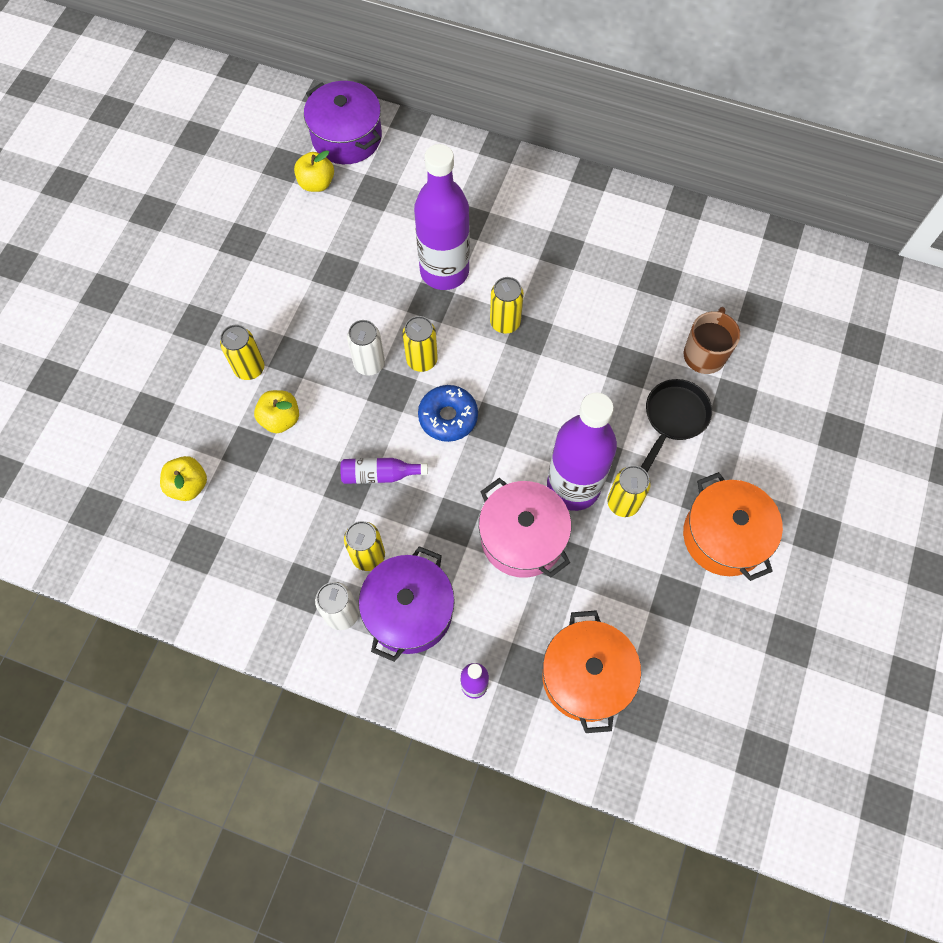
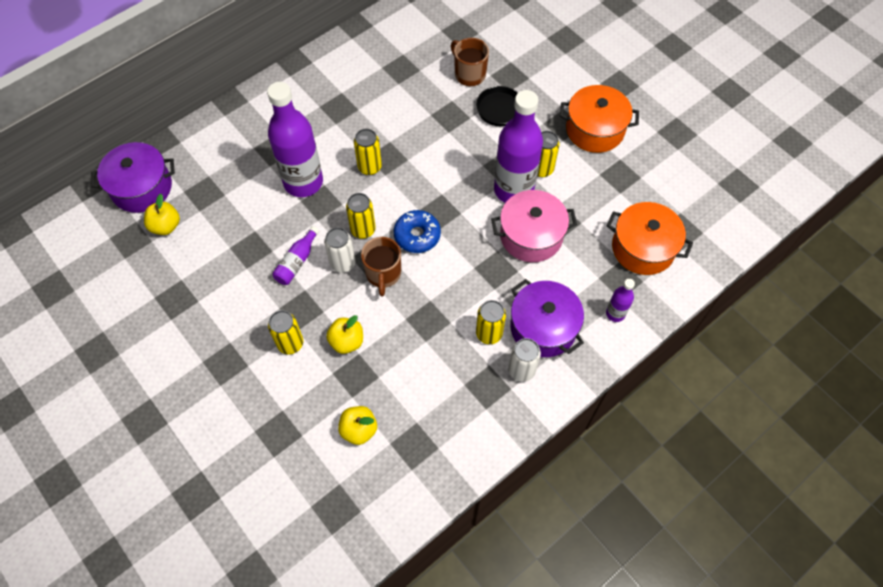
camera: 60 degrees left, 5 degrees down
purple bottle [340,458,428,484] -> purple bottle moved to [272,226,319,285]
none -> brown mug [361,237,401,296]

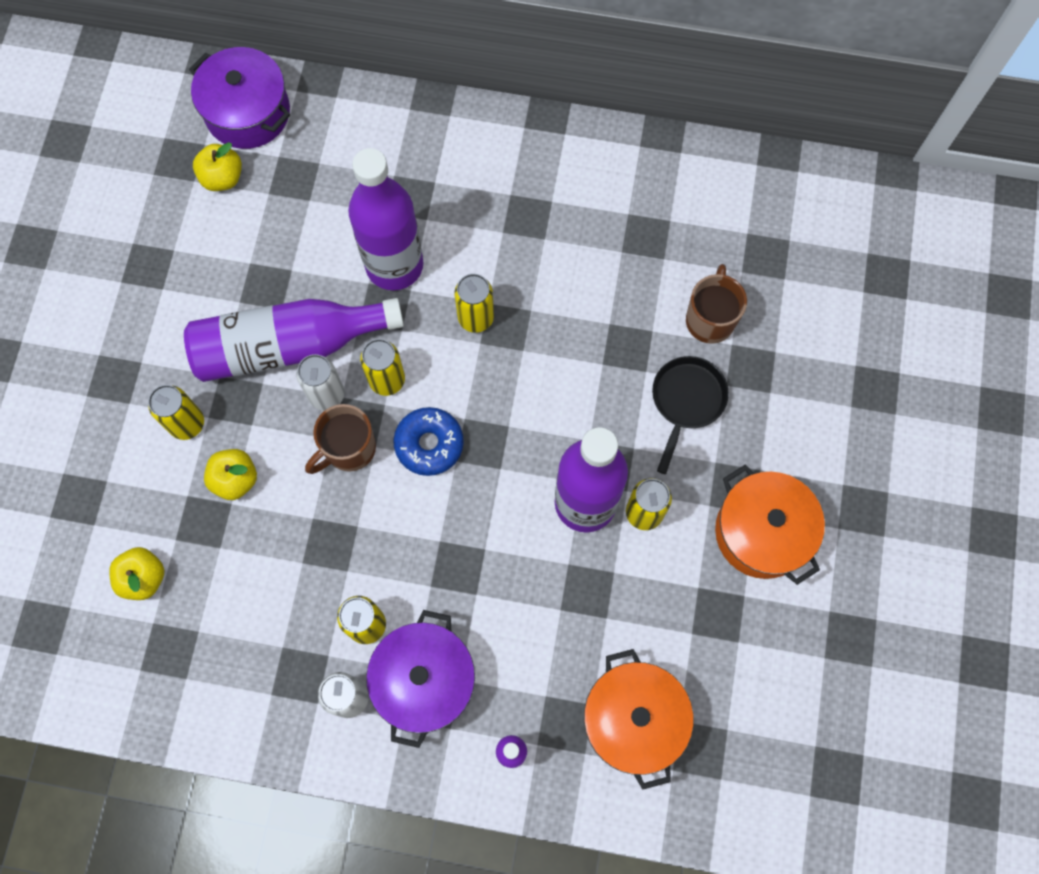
camera: 50 degrees right, 10 degrees up
purple bottle [272,226,319,285] -> purple bottle [184,298,404,382], size x2.20
pink pot [491,190,577,262] -> none

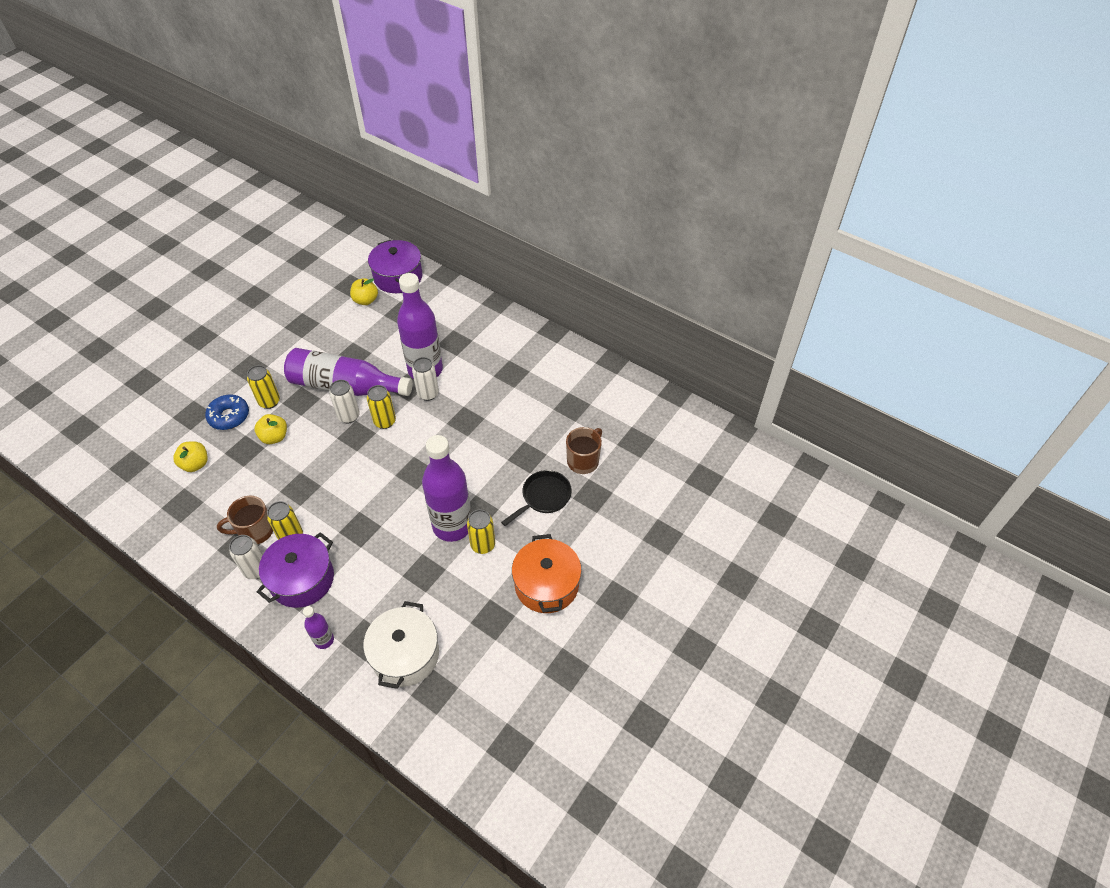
camera: 25 degrees right, 20 degrees down
brown mug [305,404,376,474] -> brown mug moved to [217,496,273,544]
blue donut [393,407,464,476] -> blue donut moved to [205,394,249,430]
yellow can [454,274,494,333] -> none
orange pot [584,649,693,789] -> white pot [363,601,439,689]
none -> white can [412,357,439,401]

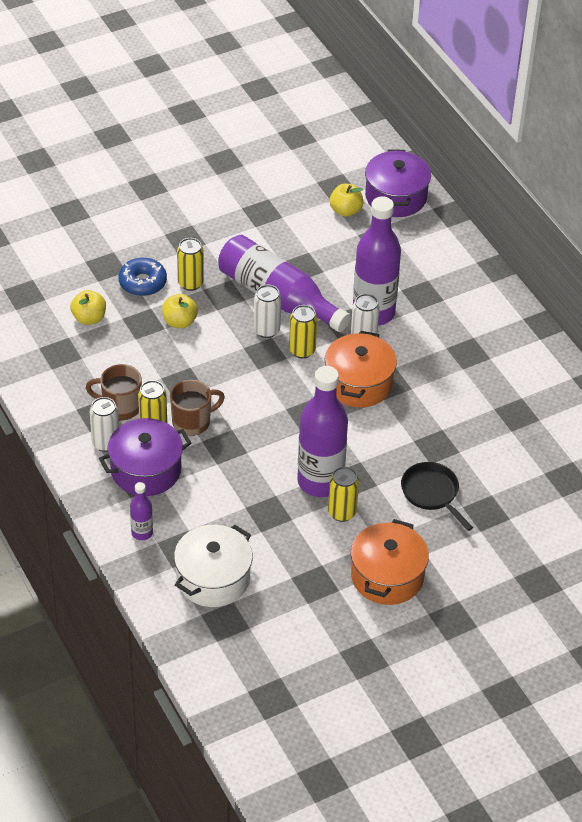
camera: 25 degrees right, 5 degrees down
black pan [501,470,572,526] -> black pan turned 105 degrees counterclockwise [401,462,473,531]
brown mug [566,427,602,474] -> brown mug moved to [170,380,225,436]
none -> orange pot [325,331,397,408]

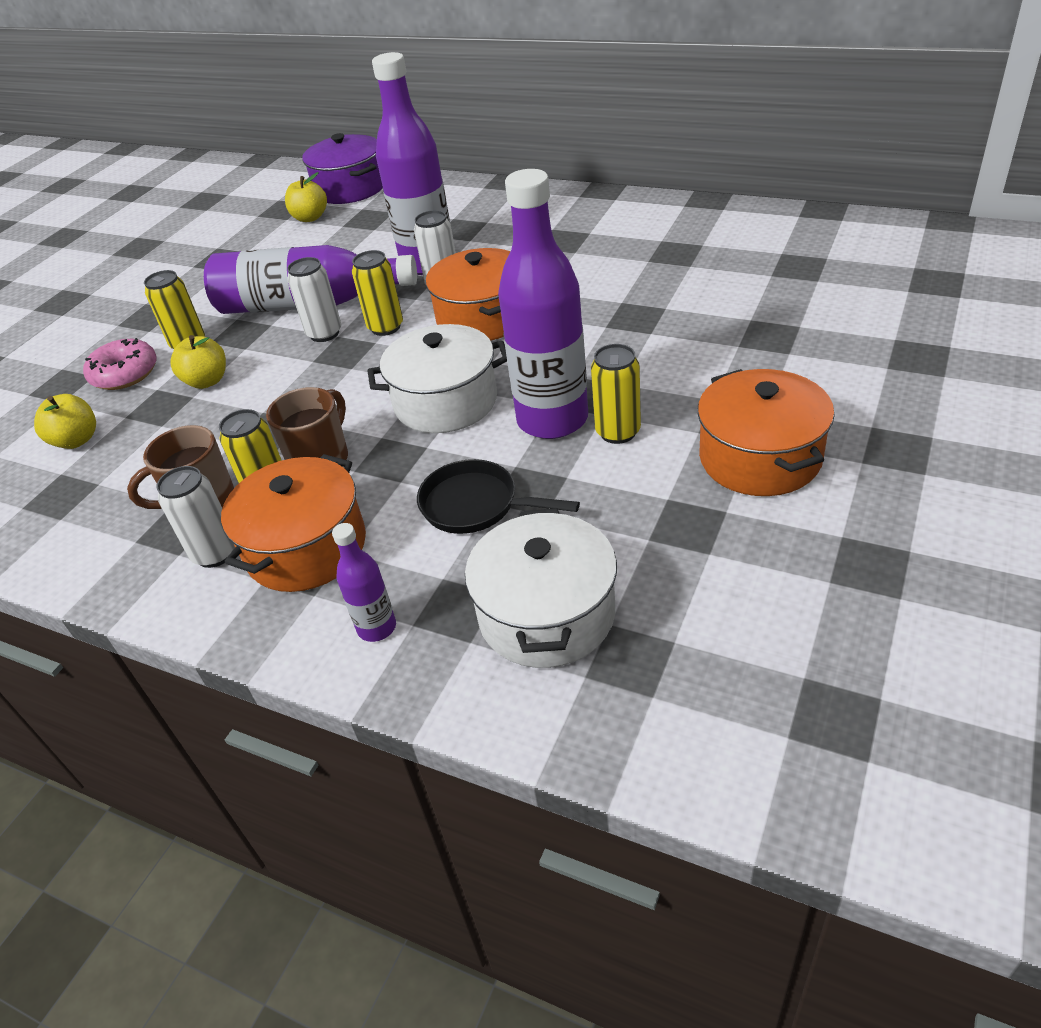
camera: 30 degrees left, 5 degrees down
purple pot [99,418,191,496] -> orange pot [221,454,366,592]
blue donut [118,258,167,296] -> pink donut [83,338,157,390]
black pan [401,462,473,531] -> black pan moved to [417,459,580,534]
none -> white pot [368,324,507,433]

